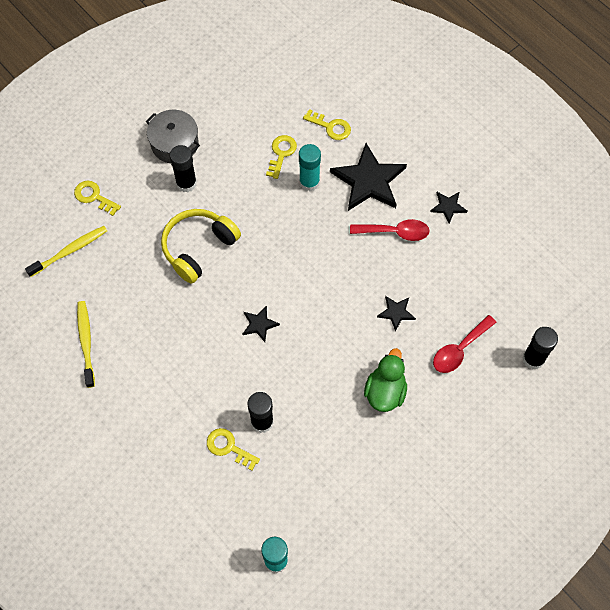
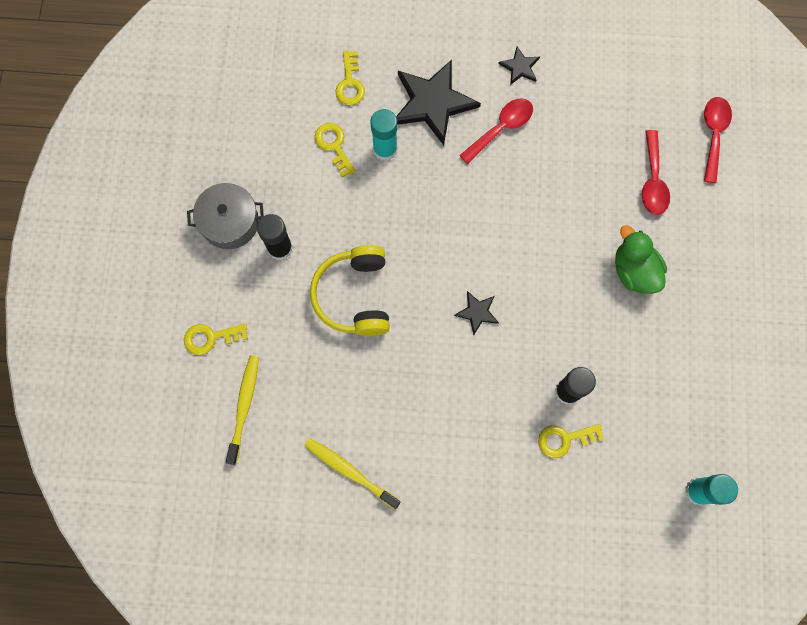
camera: 45 degrees left, 10 degrees up
yellow key [303,109,351,140] -> yellow key turned 105 degrees clockwise [335,51,365,105]
black star [377,296,416,331] -> none
black glue stick [522,327,558,369] -> red spoon [704,97,732,183]

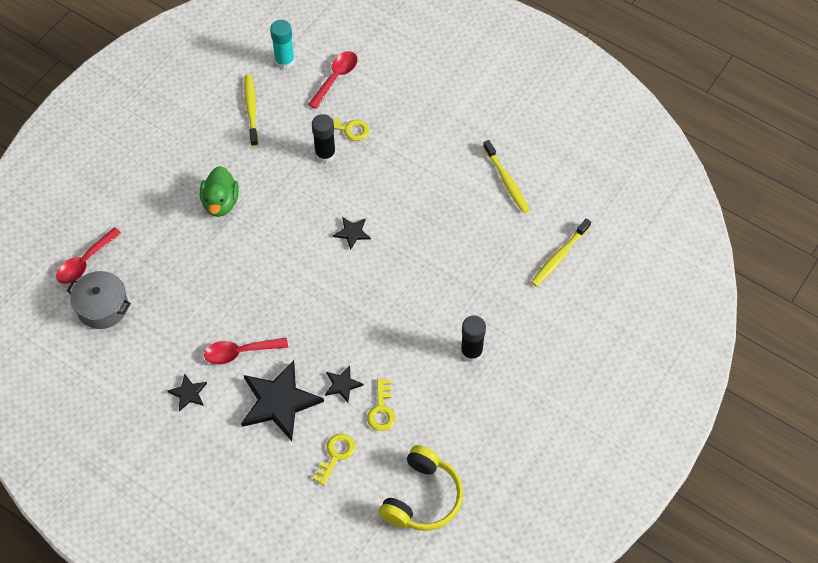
camera: 150 degrees left, 15 degrees down
yellow key [184,324,248,355] -> none
grey pot [187,183,264,249] -> grey pot moved to [67,271,131,329]
yellow headphones [310,245,390,336] -> yellow headphones moved to [379,445,463,531]
turquoise glue stick [371,109,398,161] -> black star [325,366,364,403]
red spoon [642,130,670,215] -> red spoon moved to [308,51,358,109]
none -> yellow toothbrush [244,75,258,146]

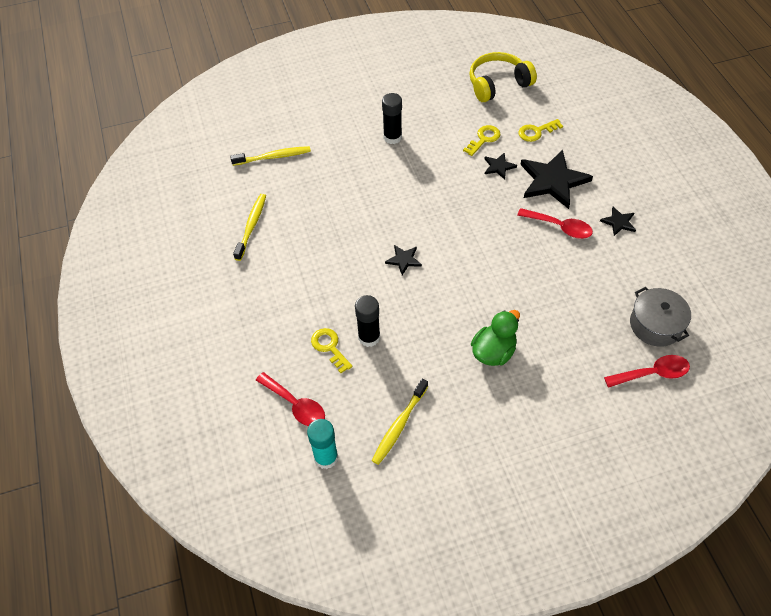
camera: 140 degrees left, 5 degrees down
red spoon [308,51,358,109] -> red spoon turned 120 degrees counterclockwise [256,372,325,426]

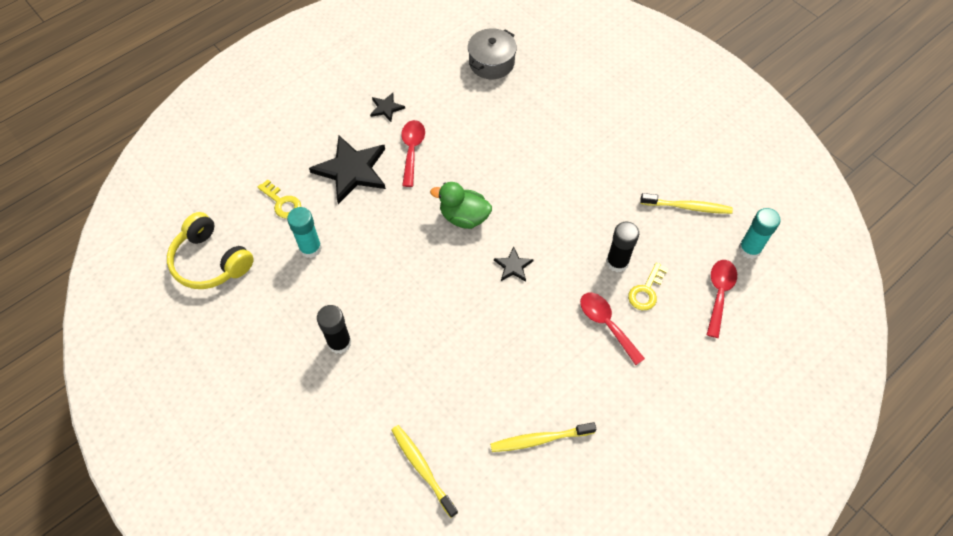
camera: 115 degrees left, 5 degrees up
yellow key [463,125,501,156] -> turquoise glue stick [287,207,322,258]
green duck [471,310,520,366] -> green duck moved to [430,182,492,229]
black star [484,153,517,180] -> none
red spoon [604,355,690,388] -> red spoon moved to [580,293,645,365]

